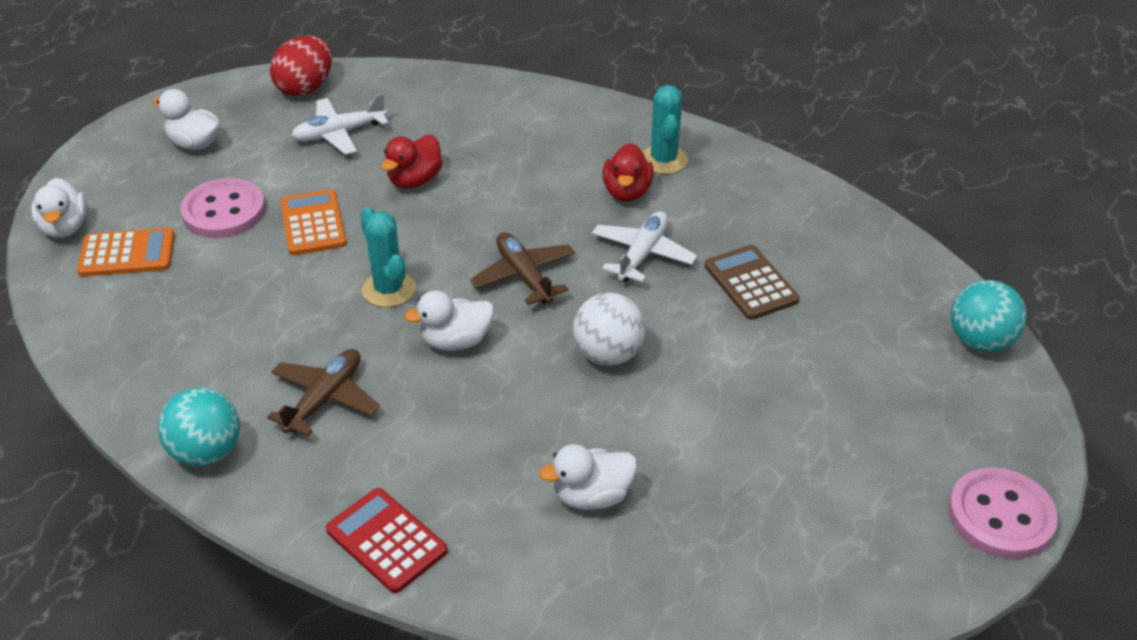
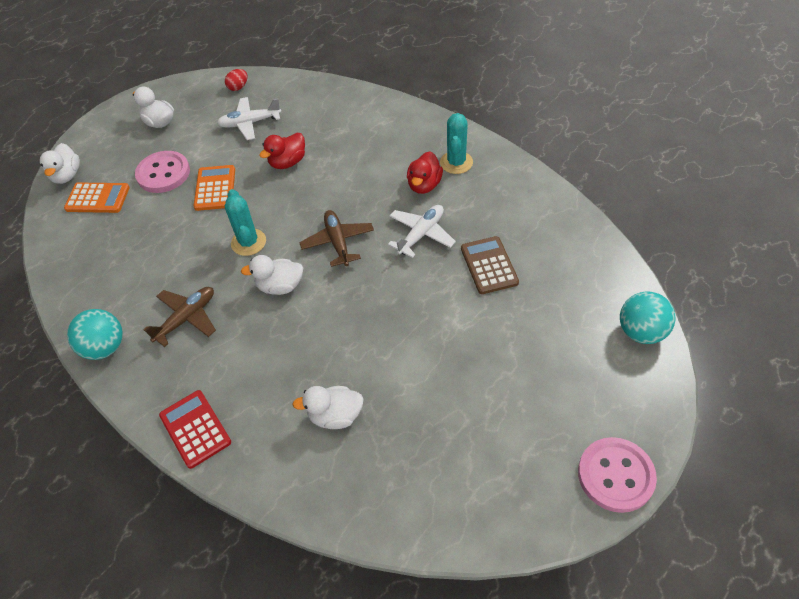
camera: 15 degrees right, 10 degrees up
red egg [270,35,332,97] -> red egg [225,69,248,91], size x0.54
white ball [573,293,646,366] -> none

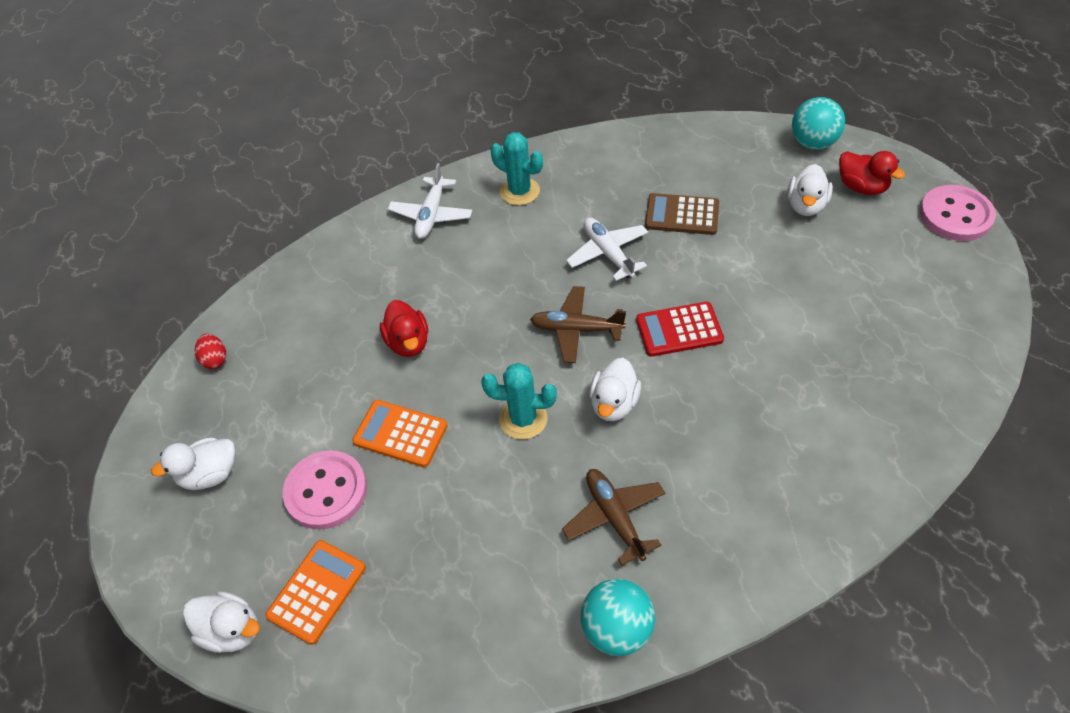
camera: 65 degrees left, 0 degrees up
red calculator [159,390,231,469] -> red calculator moved to [636,302,724,357]
white plane [217,97,281,140] -> white plane moved to [388,163,472,239]
white duck [292,386,364,429] -> white duck moved to [787,164,833,216]
red duck [407,151,443,194] -> red duck moved to [839,151,905,195]

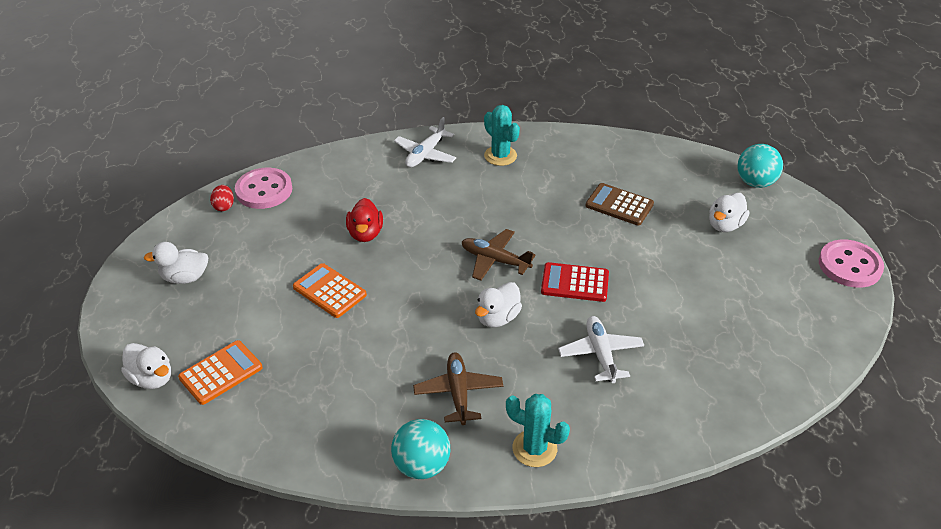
camera: 15 degrees right, 10 degrees down
pink button [283,450,367,529] -> pink button moved to [235,168,292,209]
turquoise cactus [481,363,557,439] -> turquoise cactus moved to [506,394,570,467]
white plane [566,218,648,281] -> white plane moved to [558,316,644,383]
red duck [839,151,905,195] -> none

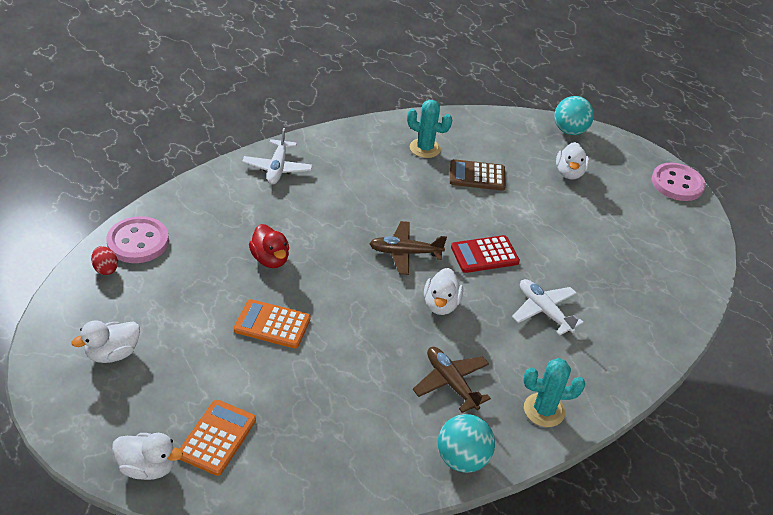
camera: 30 degrees left, 0 degrees up
turquoise cactus [484,105,520,166] -> turquoise cactus moved to [407,100,452,158]

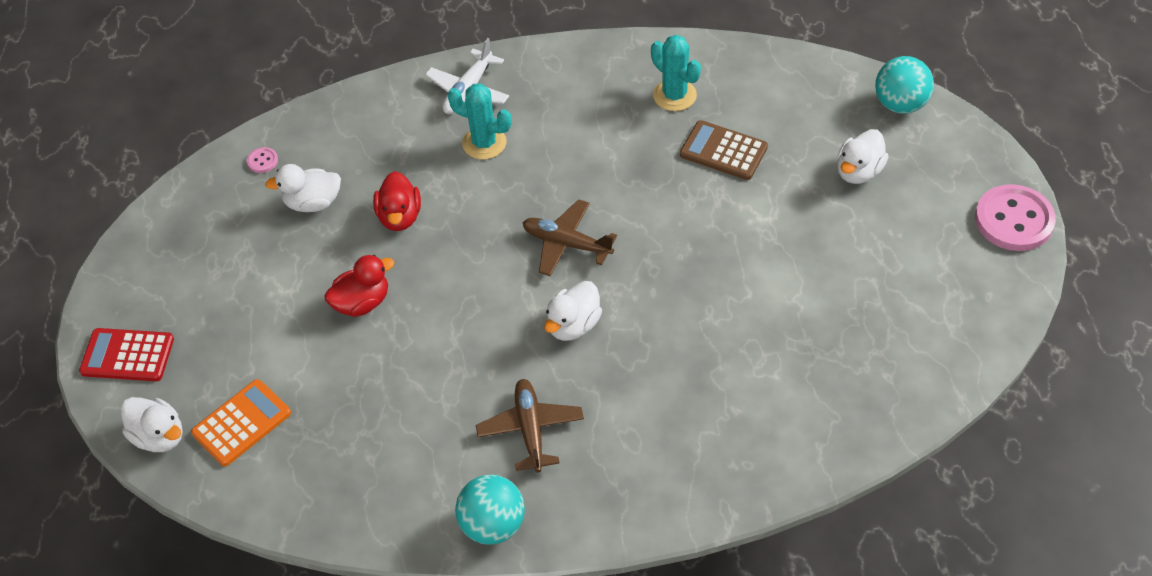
camera: 30 degrees right, 10 degrees up
white duck [72,320,140,363] -> white duck moved to [265,164,341,212]
red egg [91,246,118,275] -> none
pink button [106,216,169,263] -> pink button [247,147,278,173], size x0.42
orange calculator [234,299,311,348] -> red duck [324,255,395,317]
red calculator [451,235,520,273] -> red calculator moved to [79,328,174,381]
white plane [512,279,584,335] -> none
turquoise cactus [523,358,585,427] -> turquoise cactus moved to [447,83,512,160]

